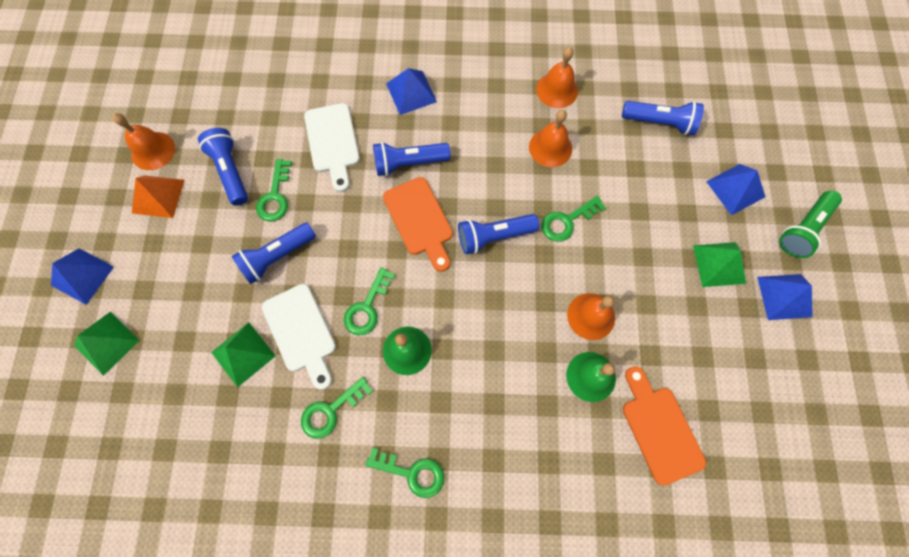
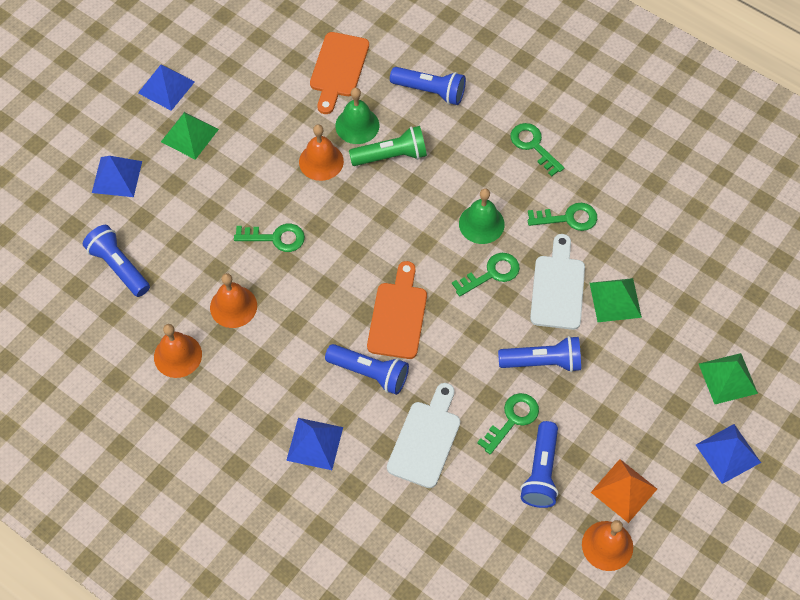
camera: 145 degrees left, 10 degrees down
blue flashlight [458,214,539,254] -> blue flashlight moved to [390,67,466,105]
green flashlight [779,191,842,258] -> green flashlight moved to [349,126,427,166]

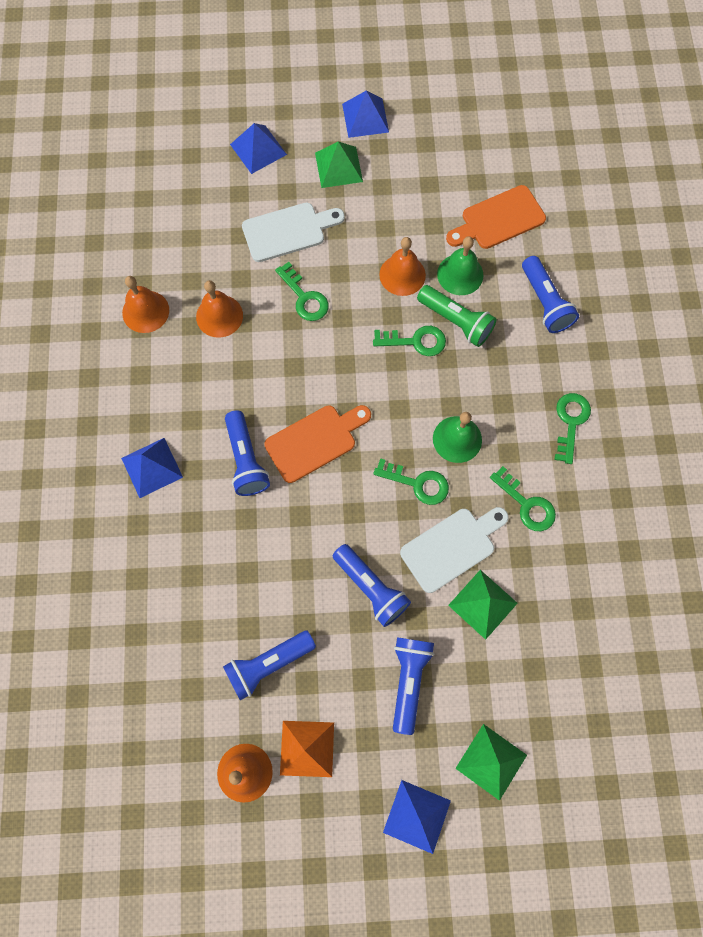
camera: 50 degrees right, 10 degrees up
blue flashlight [83,225,150,297] -> blue flashlight moved to [393,637,434,735]
white cutting board [387,383,460,488] -> white cutting board moved to [242,203,345,262]
green key [477,393,539,454] -> green key moved to [373,326,446,356]

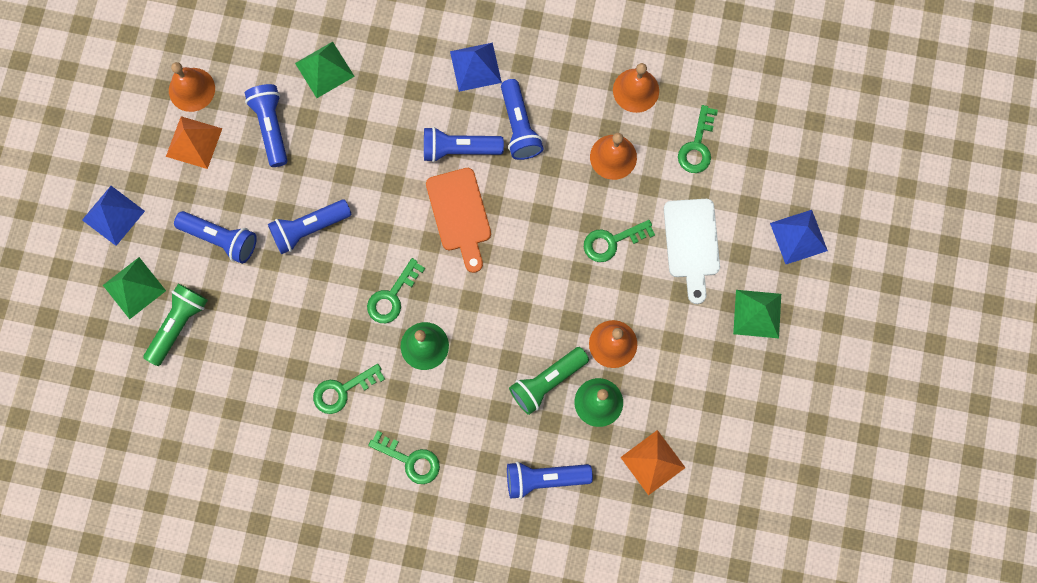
camera: 105 degrees right, 5 degrees up
blue pyramid [342,91,389,138] -> none
green key [373,326,446,356] -> green key moved to [678,105,718,173]
white cutting board [400,507,508,593] -> none
orange cutting board [446,185,546,249] -> orange pyramid [620,430,686,495]
green pyramid [448,570,518,640] -> green pyramid moved to [295,42,355,98]
none -> green flashlight [143,283,208,366]
none -> blue flashlight [501,79,544,160]

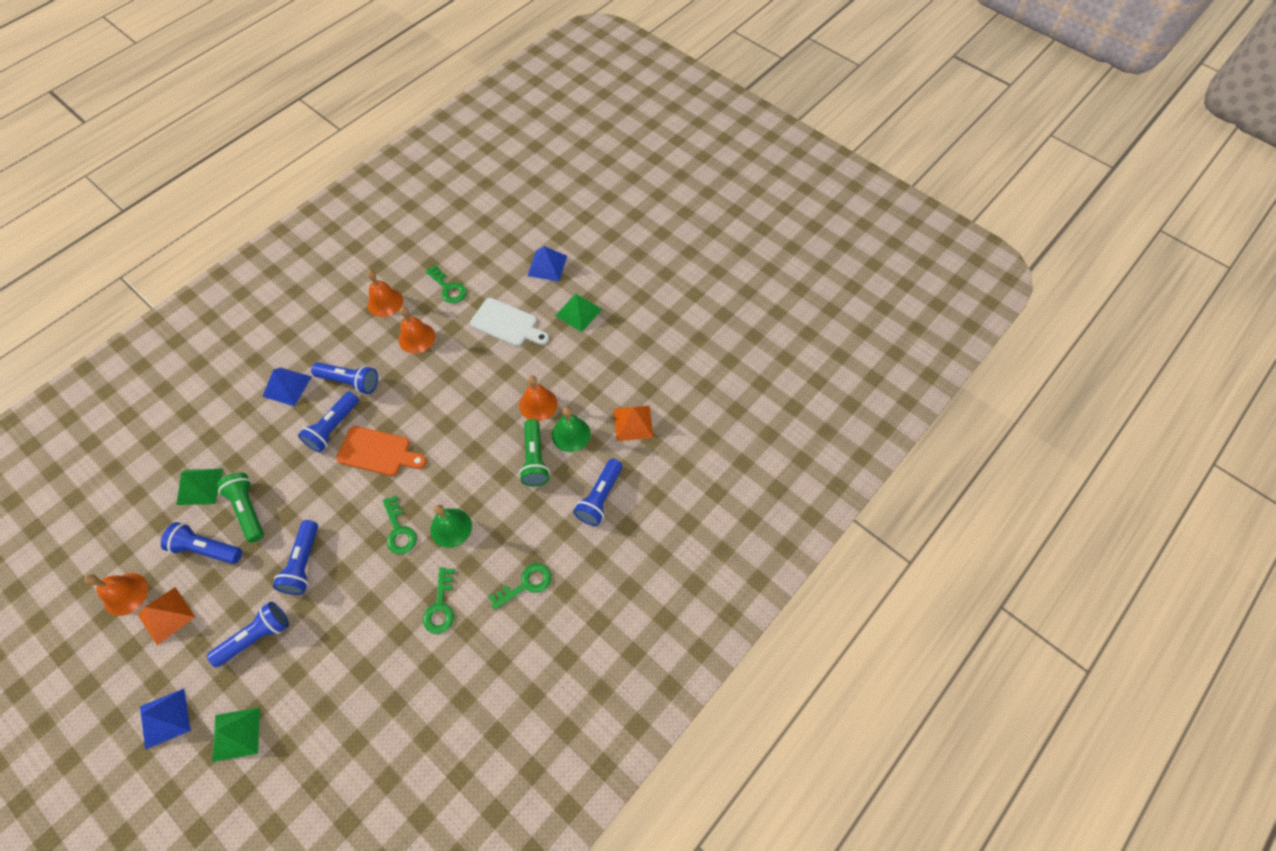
camera: 60 degrees left, 15 degrees down
green flashlight [143,283,208,366] -> green flashlight moved to [217,472,264,543]
green key [584,220,655,262] -> none

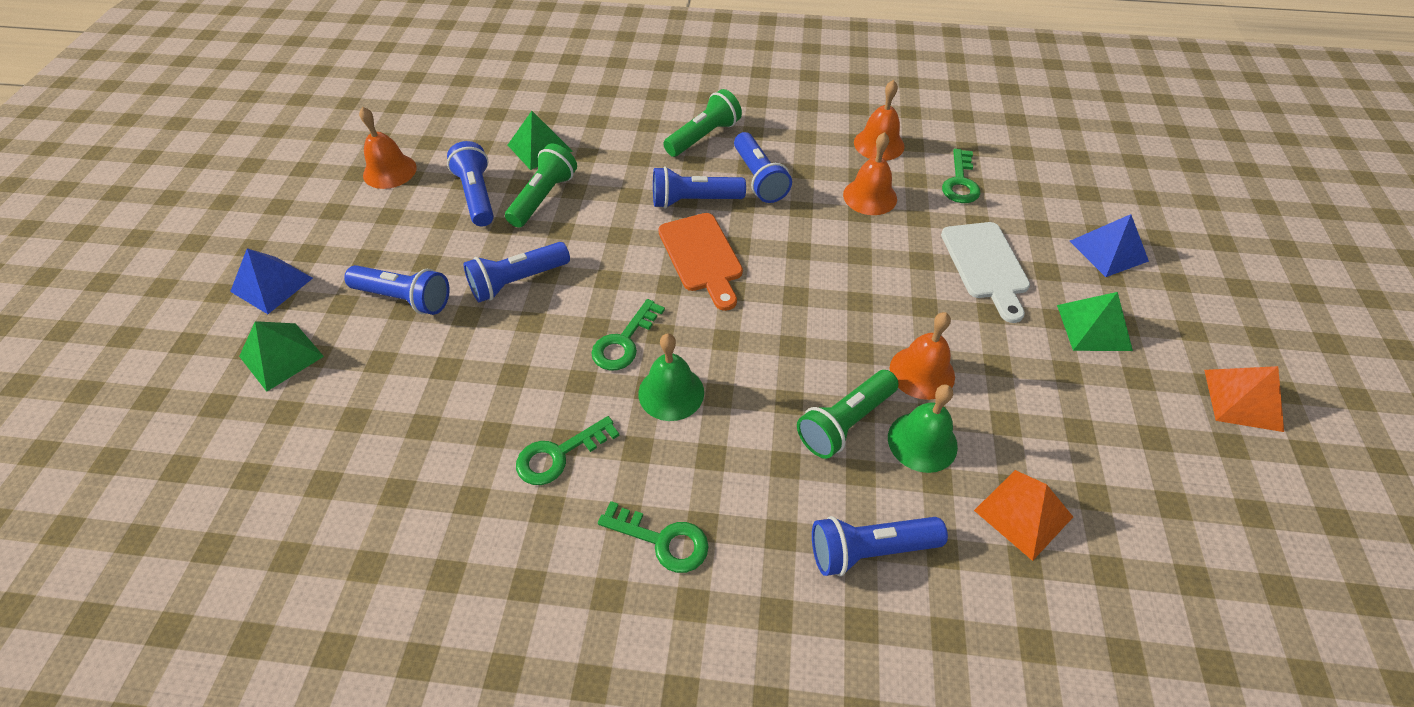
camera: 55 degrees right, 10 degrees down
orange pyramid [138,587,195,645] -> orange pyramid moved to [1204,366,1284,432]
blue pyramid [263,367,312,406] -> green flashlight [663,89,742,157]

